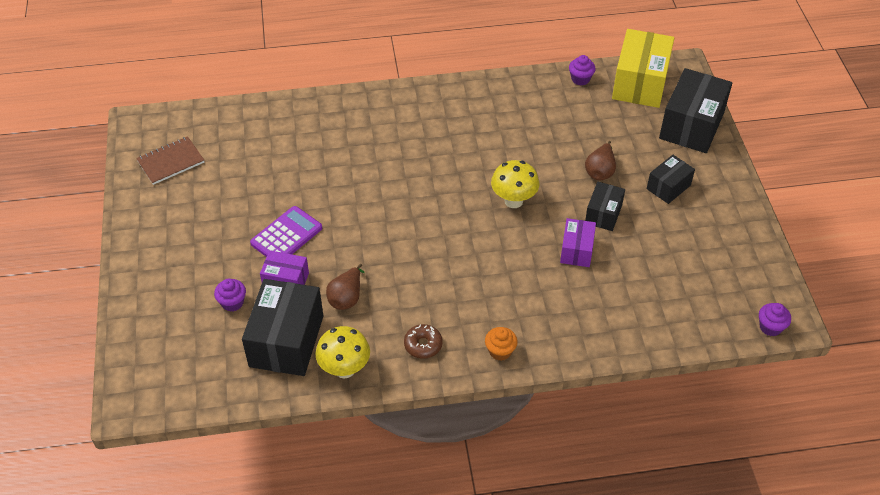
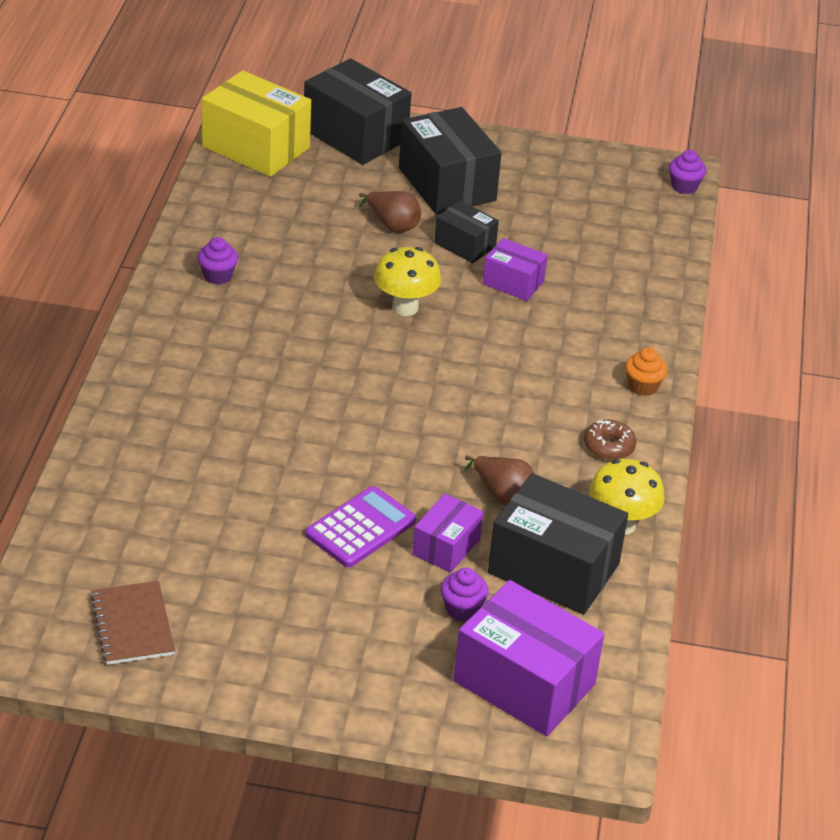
camera: 75 degrees left, 10 degrees down
purple calculator [250,206,322,257] -> purple calculator turned 75 degrees clockwise [306,486,416,567]
purple cupcake [569,55,596,86] -> purple cupcake moved to [198,237,238,285]
black box [647,155,695,204] -> black box [399,107,502,215], size x1.83
none -> purple box [453,580,604,736]

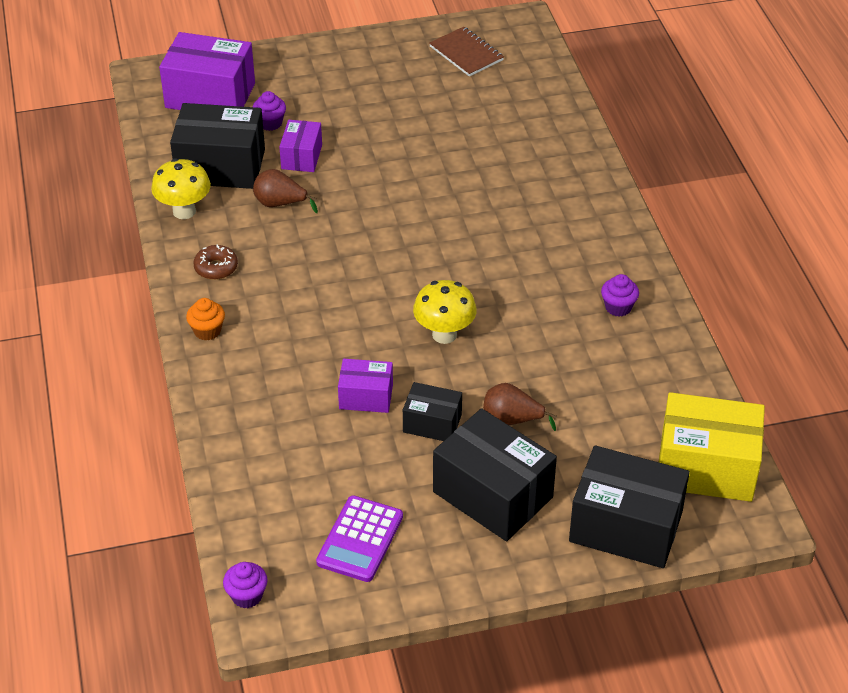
camera: 160 degrees right, 5 degrees up
purple calculator [306,486,416,567] -> purple calculator moved to [316,495,403,582]

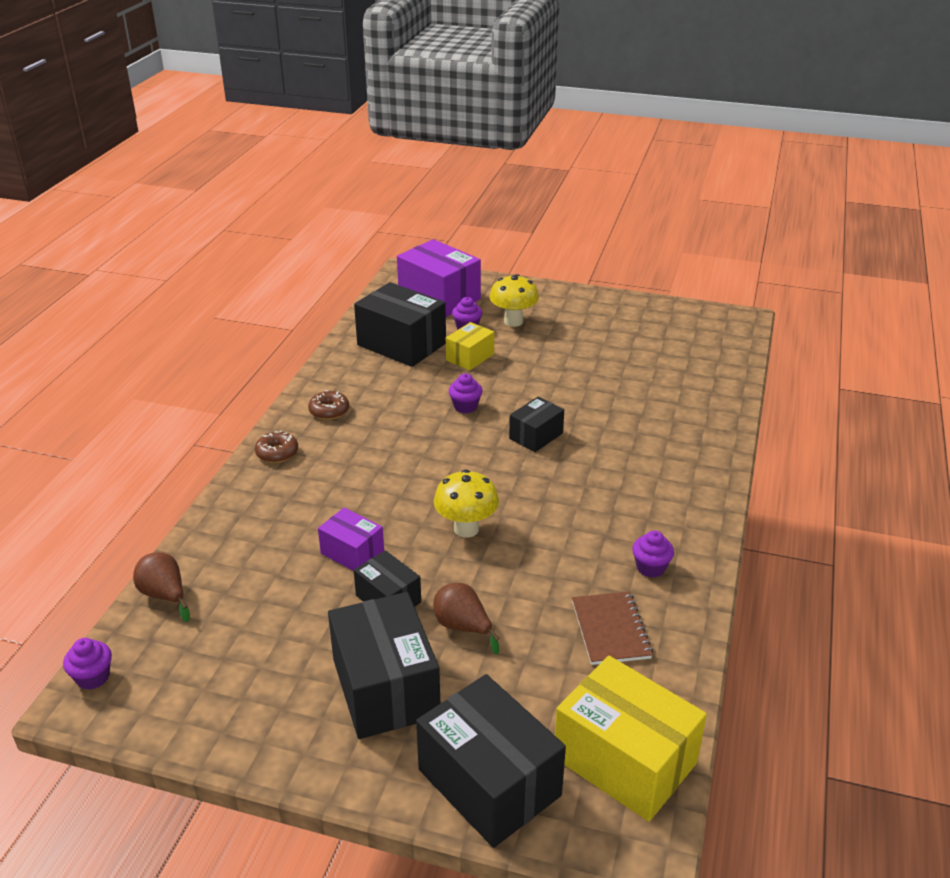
camera: 30 degrees right, 10 degrees down
yellow mushroom [151,158,211,219] -> yellow mushroom moved to [490,274,539,327]
orange cupcake [186,298,225,341] -> brown donut [255,430,298,463]
brown pear [253,169,318,213] -> brown pear moved to [133,552,190,622]
purple box [279,120,322,172] -> yellow box [446,322,494,371]
purple calculator [316,495,403,582] -> none
brown notebook [429,27,504,77] -> brown notebook moved to [572,591,653,665]
none -> purple cupcake [449,373,482,413]
none -> black box [509,397,564,452]

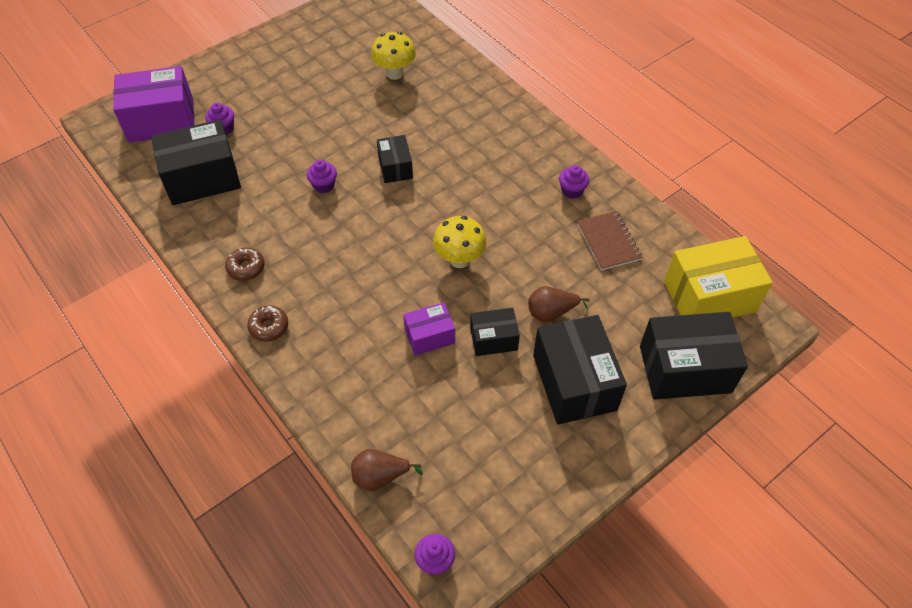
camera: 55 degrees left, 20 degrees up
black box [328,592,440,739] -> black box turned 60 degrees clockwise [533,315,627,425]
yellow box [446,322,494,371] -> none
yellow mushroom [490,274,539,327] -> yellow mushroom moved to [371,32,416,80]
brown notebook [572,591,653,665] -> brown notebook turned 45 degrees clockwise [577,211,643,270]

